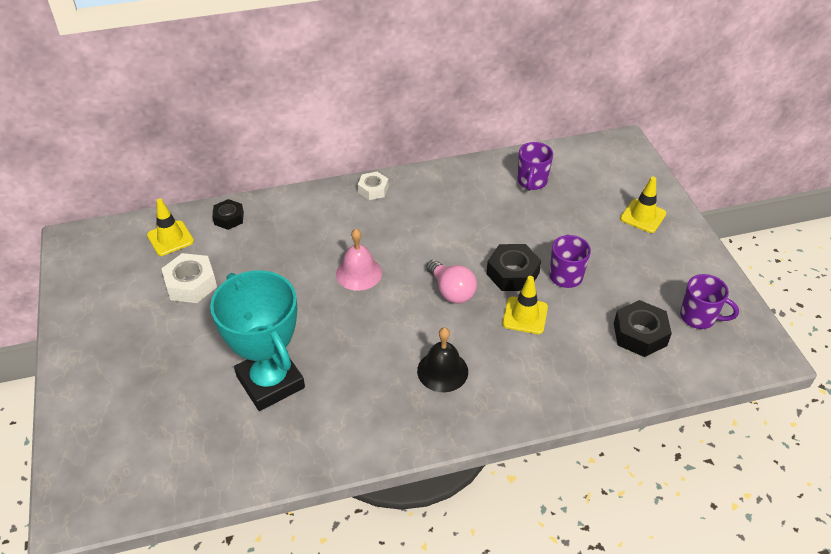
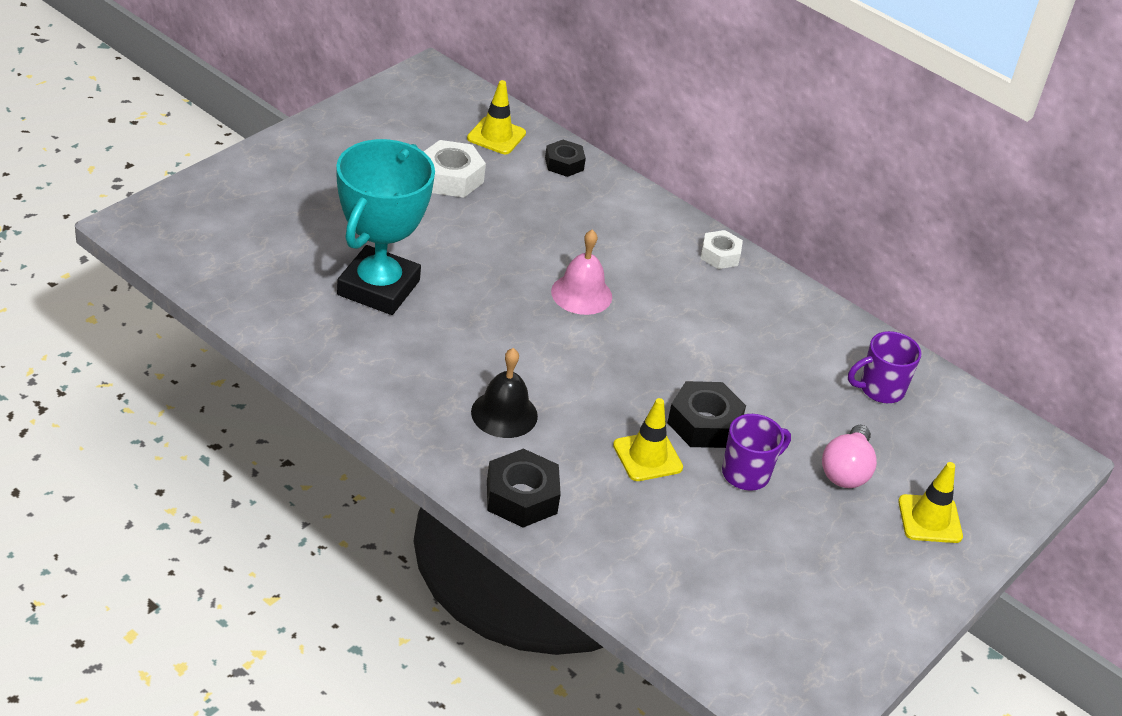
camera: 50 degrees right, 5 degrees down
pink light bulb [426,260,477,304] -> pink light bulb moved to [822,425,877,488]
black nut [614,300,672,357] -> black nut moved to [487,448,561,527]
purple mug [680,274,739,329] -> none

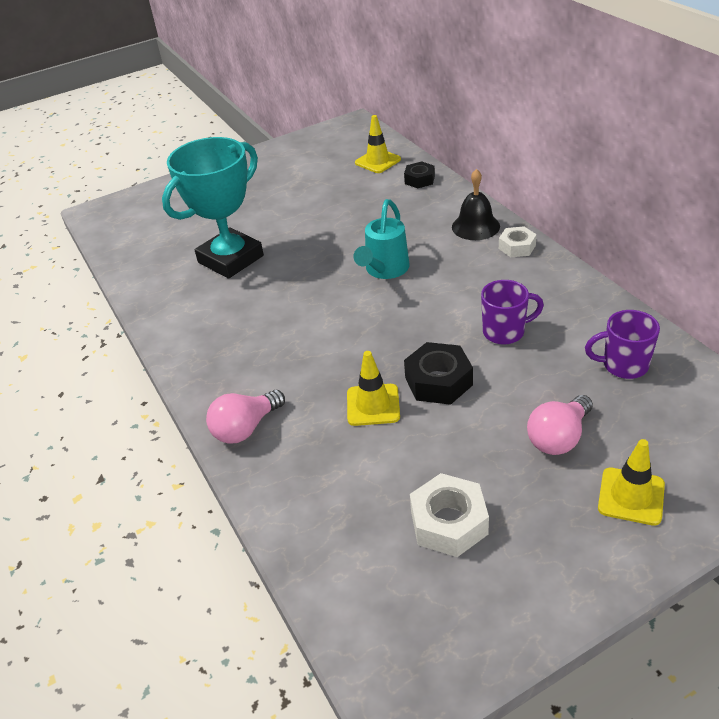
camera: 30 degrees right, 0 degrees up
white nut [423,140,486,198] -> white nut moved to [410,473,489,557]
black bell [471,348,538,438] -> black bell moved to [452,169,500,240]
black nut [487,448,561,527] -> pink light bulb [206,390,285,444]
pink bell [551,229,612,315] -> turquoise watering can [354,199,410,279]
purple mug [722,414,791,491] -> purple mug moved to [481,280,544,345]

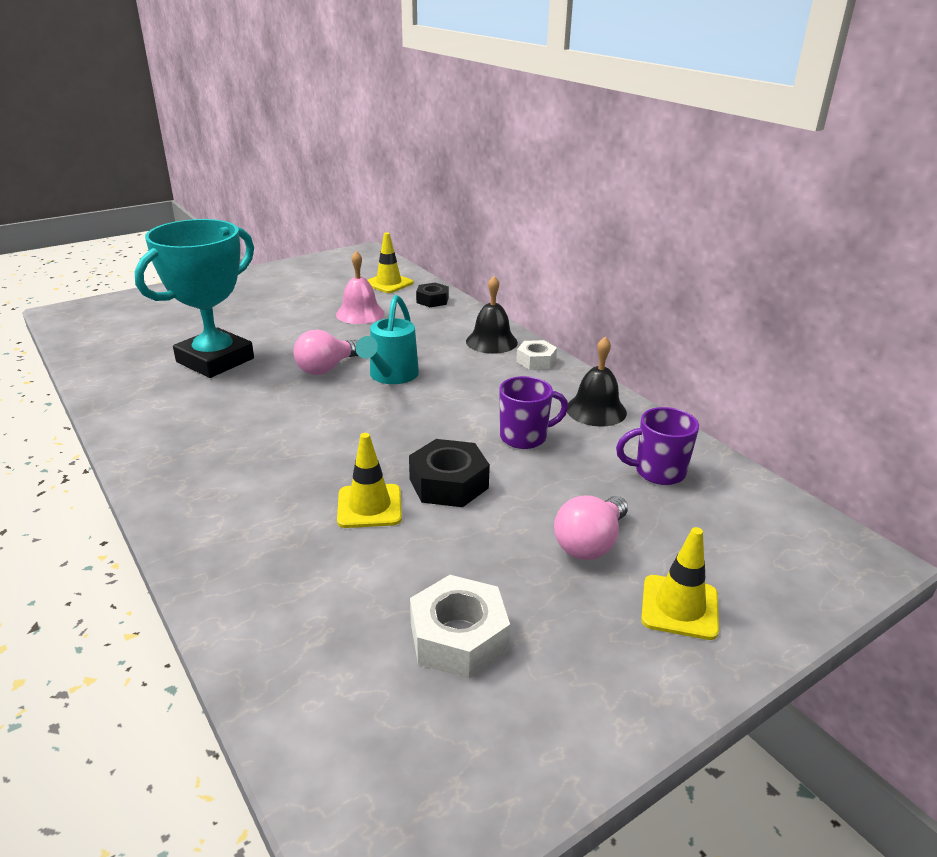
camera: 10 degrees left, 10 degrees down
pink light bulb [206,390,285,444] -> pink light bulb moved to [293,329,358,375]
none -> pink bell [336,251,385,324]
none -> black bell [567,337,627,427]

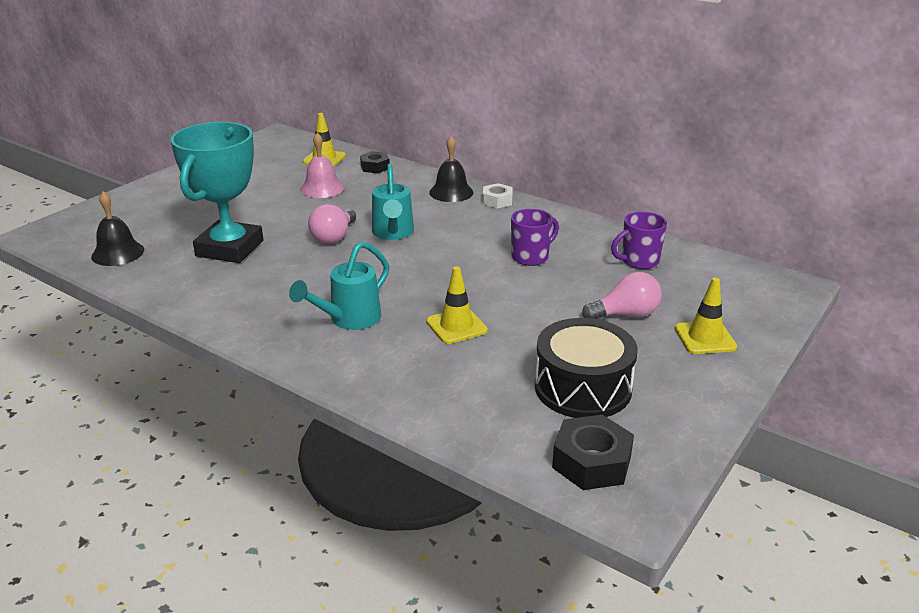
camera: 20 degrees left, 0 degrees up
black nut [409,439,490,507] -> black nut moved to [552,415,634,490]
white nut [410,575,510,679] -> black drum [535,318,638,418]
pink light bulb [554,495,628,560] -> pink light bulb turned 120 degrees counterclockwise [582,272,662,319]
black bell [567,337,627,427] -> black bell moved to [91,191,144,266]
none -> turquoise watering can [289,241,389,330]

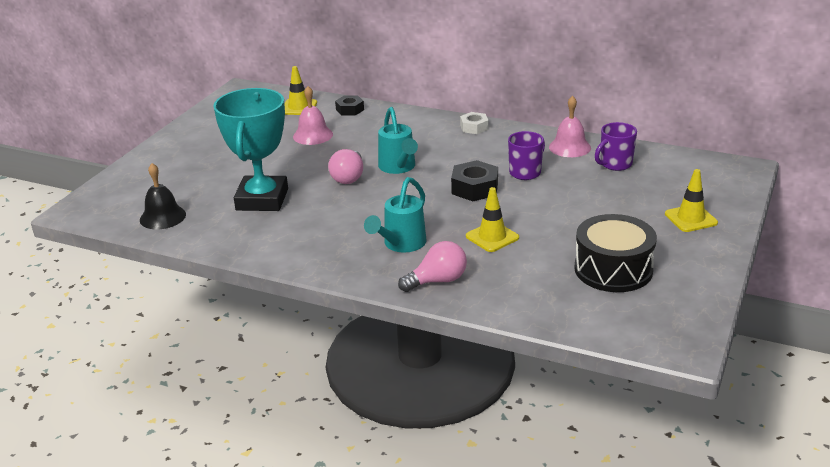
camera: 10 degrees left, 0 degrees up
black bell [429,136,473,202] -> none
black nut [552,415,634,490] -> black nut moved to [451,160,498,201]
pink light bulb [582,272,662,319] -> pink light bulb moved to [398,241,467,292]
none -> pink bell [549,96,591,157]

